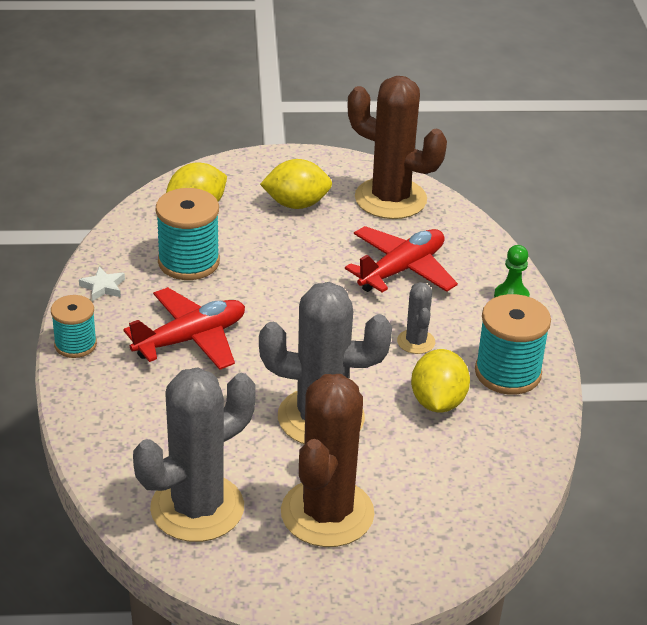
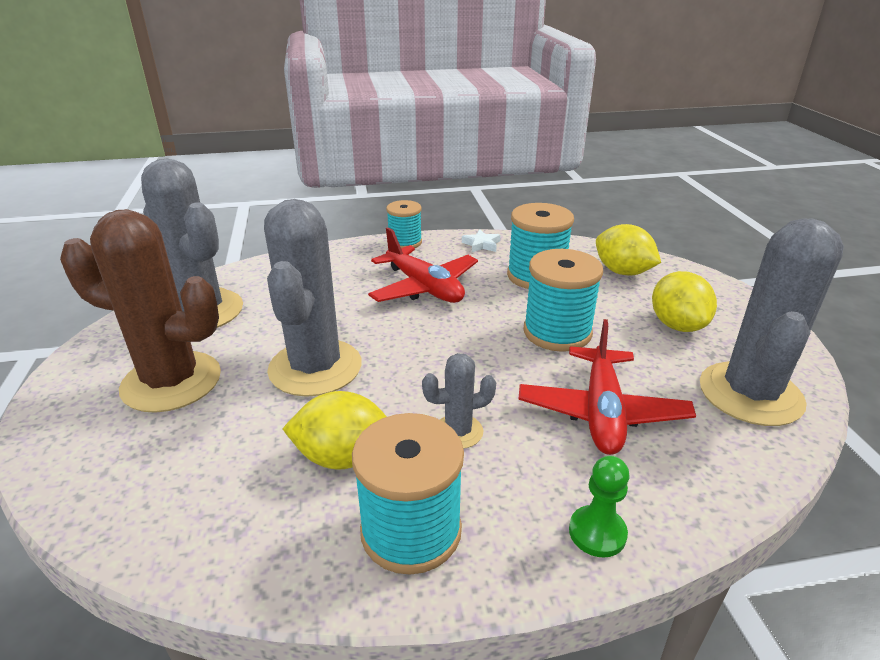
camera: 85 degrees right, 5 degrees down
red plane [345,226,458,293] -> red plane turned 60 degrees clockwise [518,319,696,455]
brown cactus [347,76,447,219] -> grey cactus [700,219,844,426]
none -> turquoise spool [523,249,603,352]

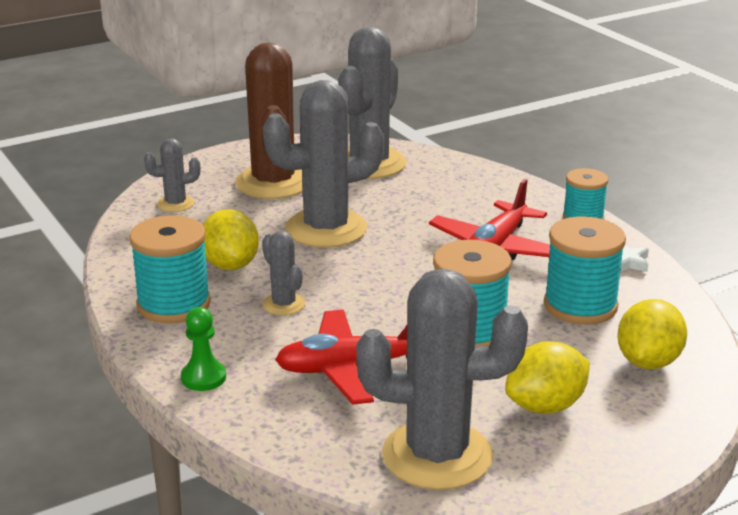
camera: 70 degrees right, 5 degrees down
none -> grey cactus [144,138,200,212]

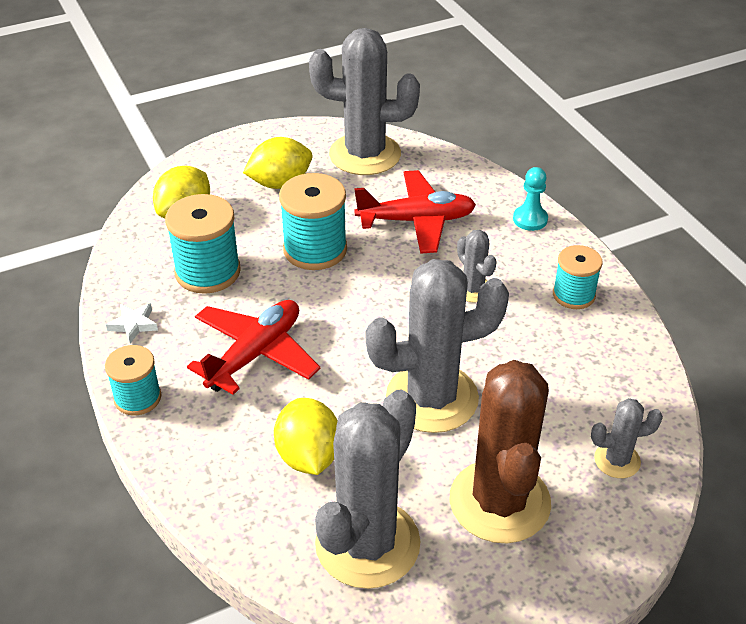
camera: 175 degrees left, 15 degrees up
turquoise spool [129,215,211,323] -> turquoise spool [553,245,603,309], size x0.64
green pawn [181,307,226,391] -> turquoise pawn [513,167,548,231]
yellow lemon [203,209,259,270] -> yellow lemon moved to [274,398,338,475]

